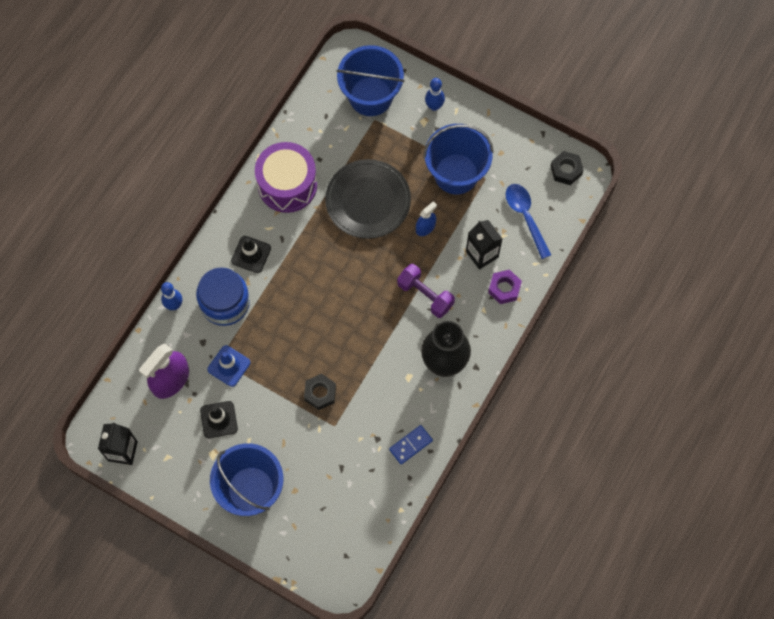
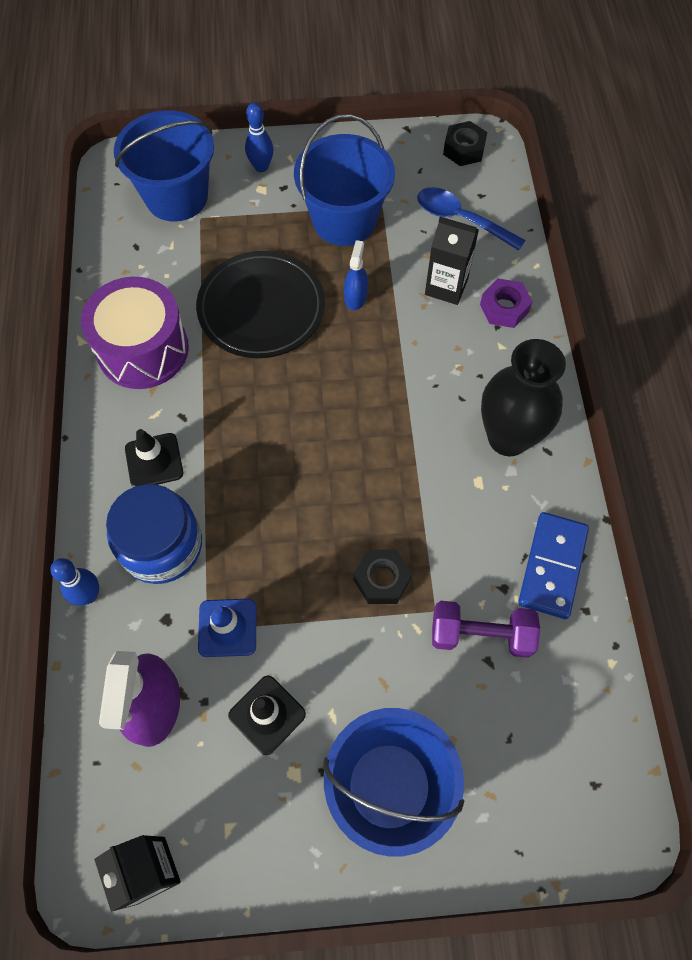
camera: 35 degrees left, 5 degrees down
blue domino [389,425,433,464] -> blue domino [518,512,589,619], size x1.53
purple dumbbell [397,264,455,318] -> purple dumbbell moved to [432,601,540,658]

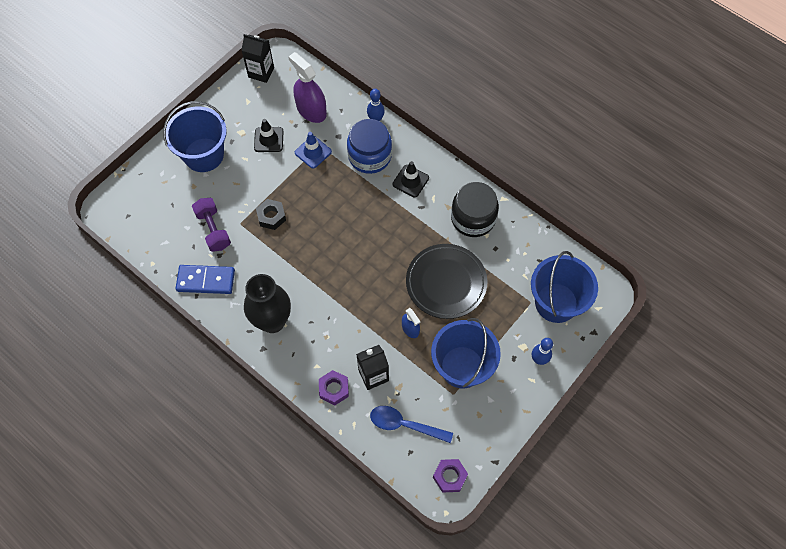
camera: 135 degrees right, 0 degrees up
purple drum [81,277,189,389] -> black jar [451,182,499,237]
blue spoon [417,187,526,251] -> blue spoon turned 150 degrees counterclockwise [370,406,453,443]
purple dumbbell [432,601,540,658] -> purple dumbbell turned 75 degrees counterclockwise [192,198,231,252]
black nut [443,121,487,166] -> purple nut [433,459,468,493]
blue domino [518,512,589,619] -> blue domino turned 60 degrees counterclockwise [175,265,235,294]

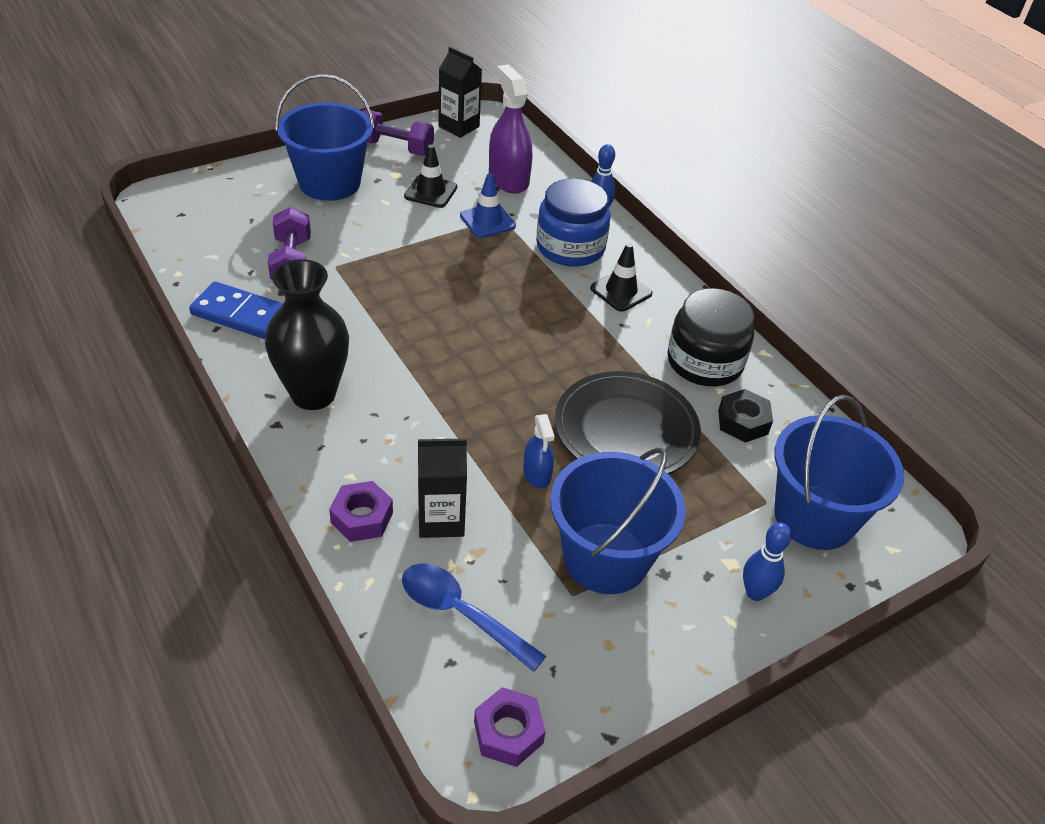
camera: 15 degrees right, 20 degrees down
black nut [256,199,286,230] -> black nut moved to [718,389,773,443]
none -> purple dumbbell [362,109,434,156]

